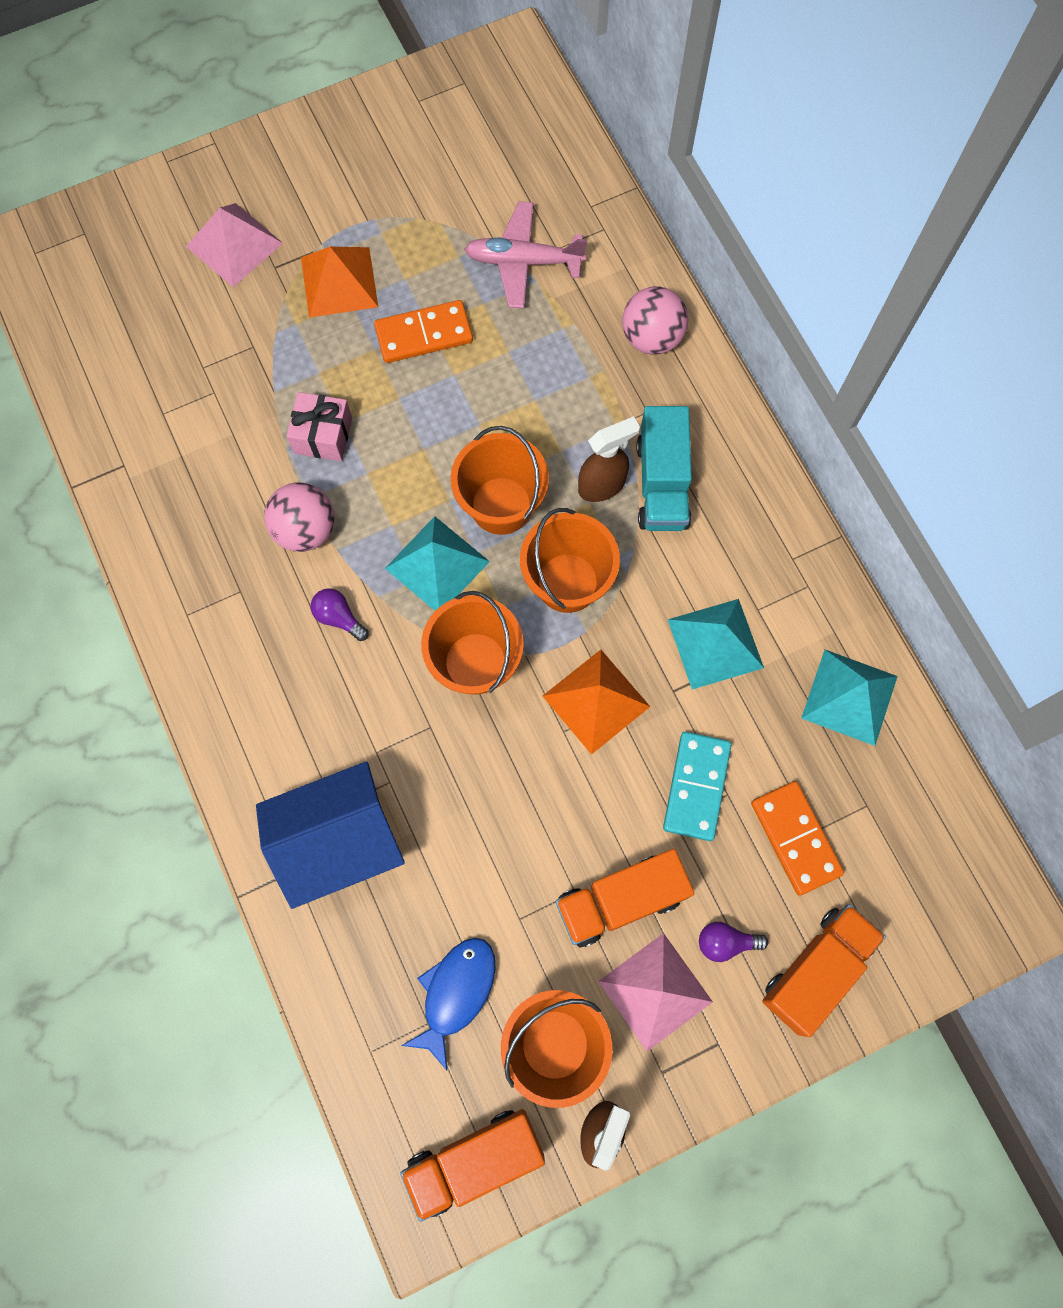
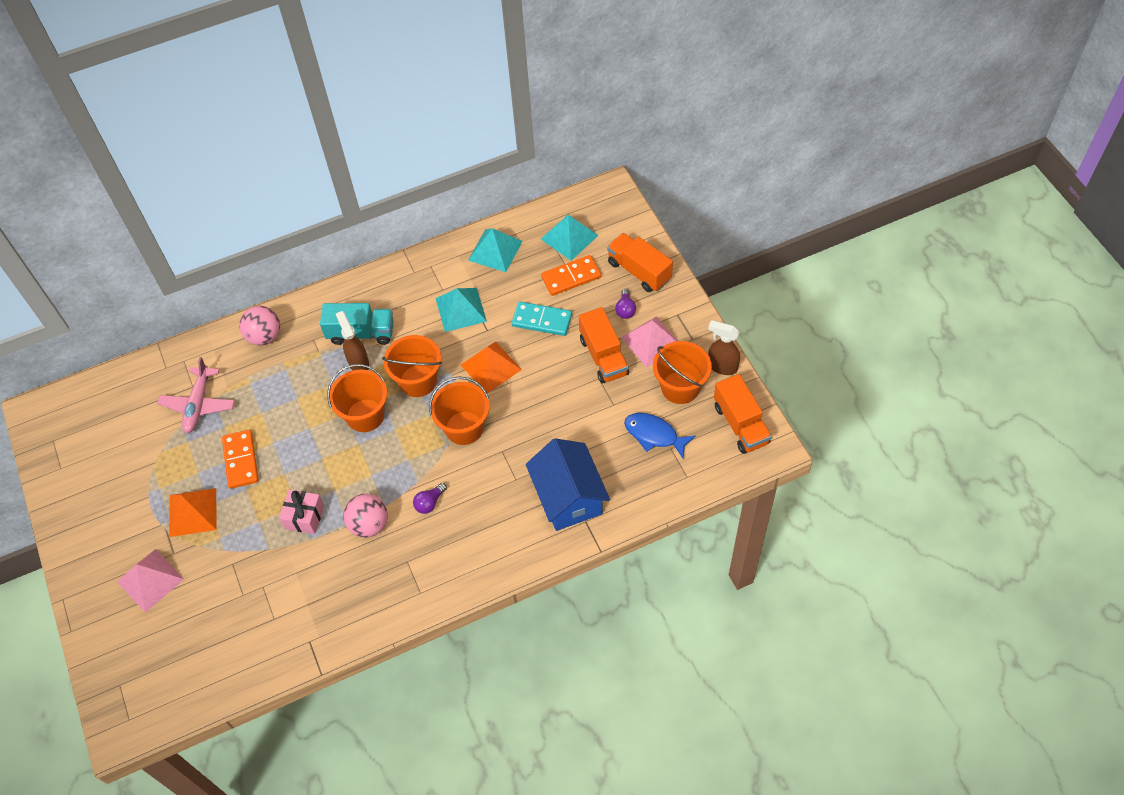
camera: 85 degrees left, 15 degrees down
turquoise pyramid [385,516,490,611] -> turquoise pyramid moved to [541,215,599,261]

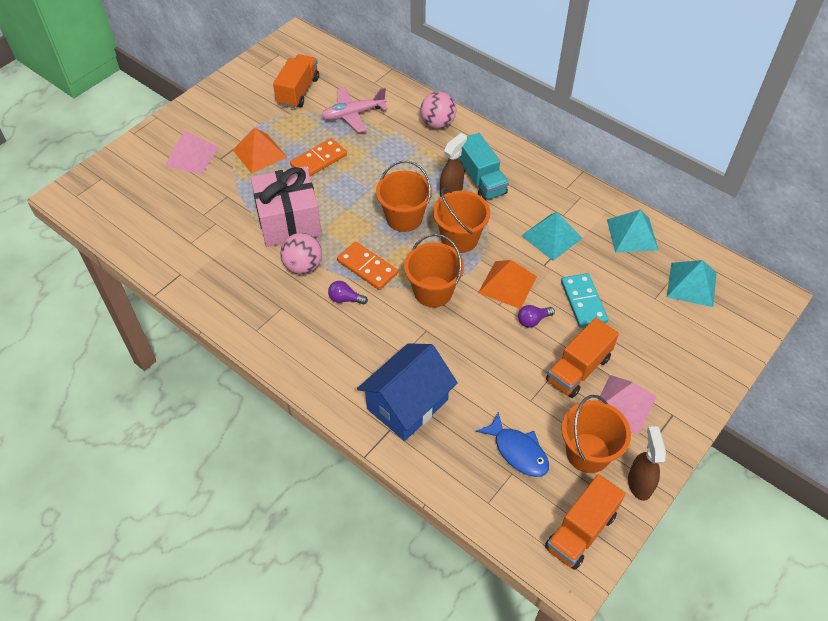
camera: 60 degrees right, 5 degrees down
pink gift [279,490,324,534] -> pink gift [251,166,322,247], size x1.90
orange domino [541,255,601,296] -> orange domino moved to [337,242,398,290]
orange truck [607,233,673,292] -> orange truck moved to [273,54,319,108]
purple light bulb [615,289,636,319] -> purple light bulb moved to [518,305,555,328]
blue fish [624,413,696,458] -> blue fish turned 135 degrees clockwise [476,412,549,477]

